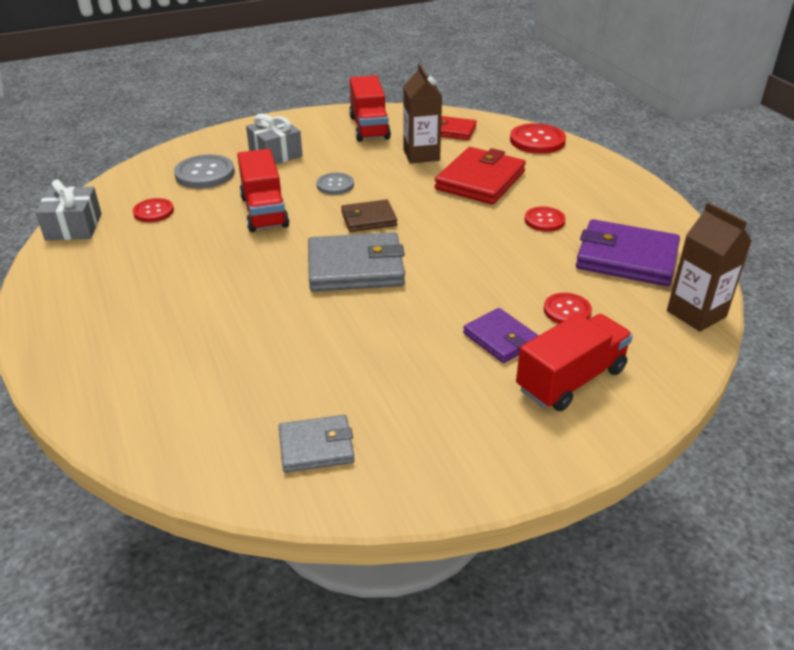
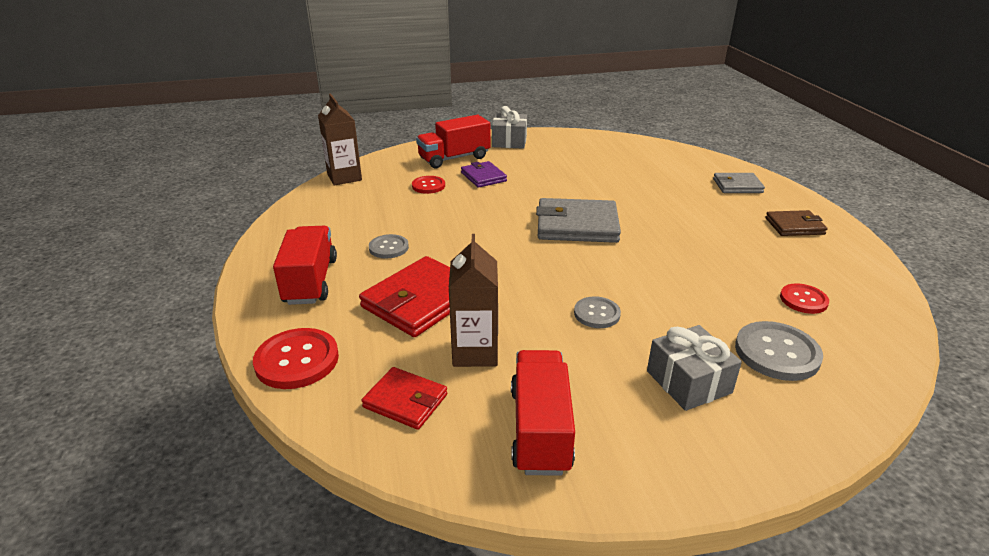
camera: 170 degrees left, 5 degrees down
grey gift [36,179,102,241] -> grey gift moved to [492,106,527,149]
red truck [237,149,289,232] -> red truck moved to [273,226,337,305]
grey wallet [278,415,355,473] -> grey wallet moved to [713,173,765,193]
brown wallet [341,199,397,232] -> brown wallet moved to [765,210,827,236]
red button [525,207,565,232] -> grey button [369,234,409,259]
purple wallet [576,219,680,286] -> none

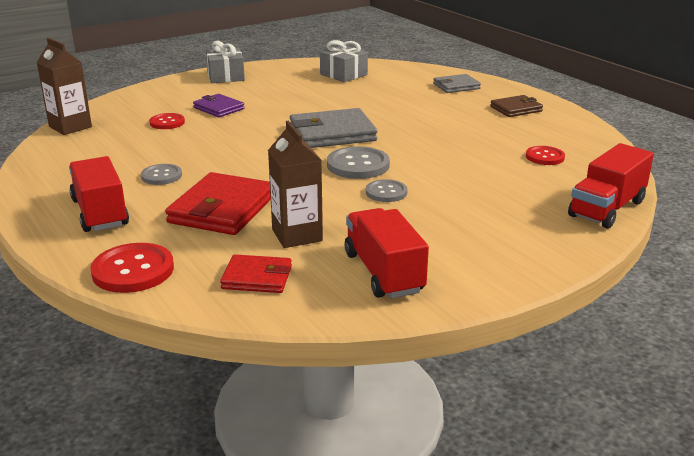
camera: 20 degrees left, 5 degrees down
red truck [416,115,490,168] -> red truck moved to [568,143,654,229]
grey gift [647,325,742,411] -> grey gift moved to [320,40,368,82]
grey button [735,321,823,381] -> grey button moved to [327,146,390,179]

